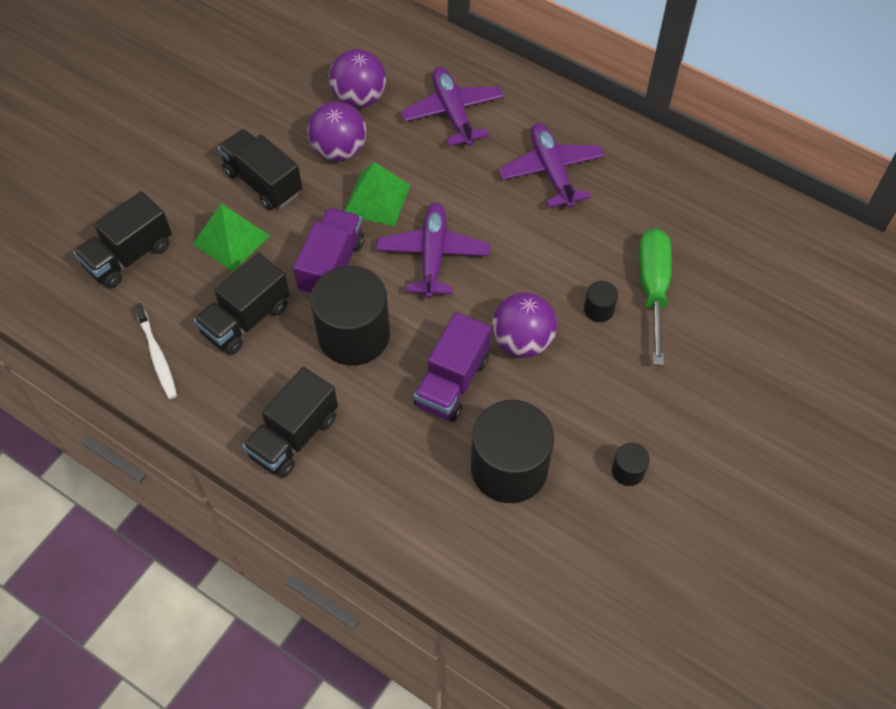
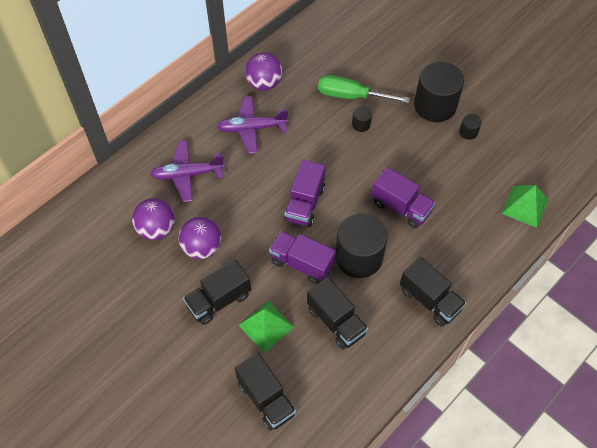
camera: 80 degrees left, 0 degrees up
white toothbrush [134,303,177,399] -> none
green pyramid [345,162,410,226] -> green pyramid moved to [502,185,548,228]
purple plane [376,203,490,299] -> purple truck [284,160,325,227]
black cylinder [471,400,554,503] -> black cylinder moved to [414,62,464,122]
purple ball [492,292,557,358] -> purple ball moved to [245,52,282,91]

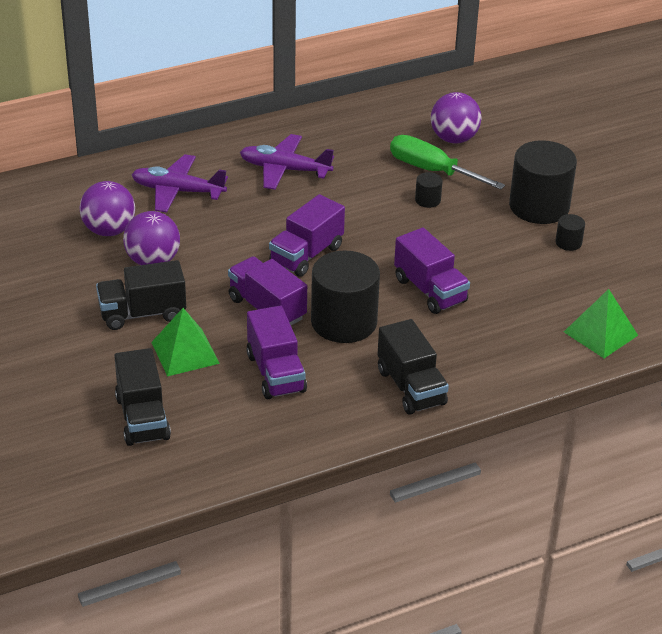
camera: 20 degrees right, 20 degrees down
purple ball [245,52,282,91] -> purple ball moved to [431,92,482,144]
black truck [307,277,368,350] -> purple truck [246,306,307,399]

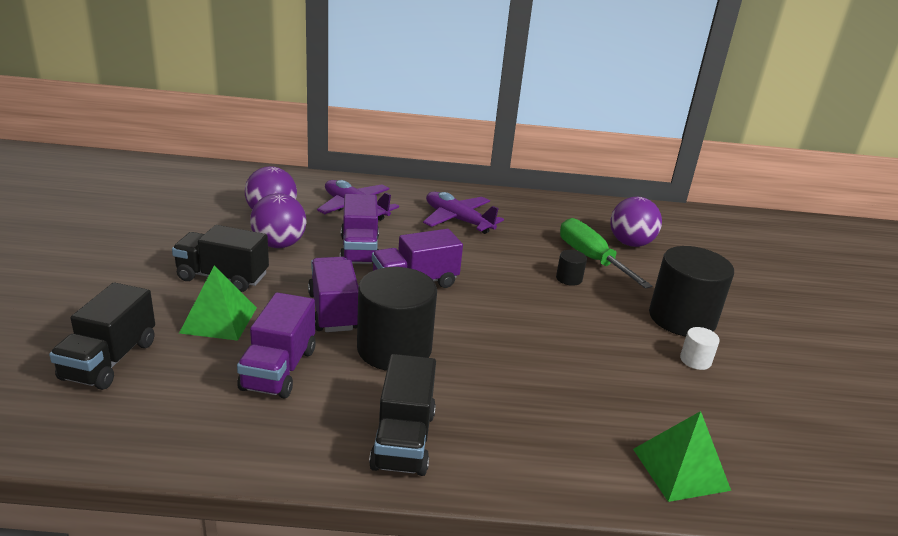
camera: 25 degrees right, 10 degrees down
purple truck [394,228,470,314] -> purple truck moved to [340,194,379,264]
black cylinder [555,214,585,251] -> white cylinder [680,327,720,370]

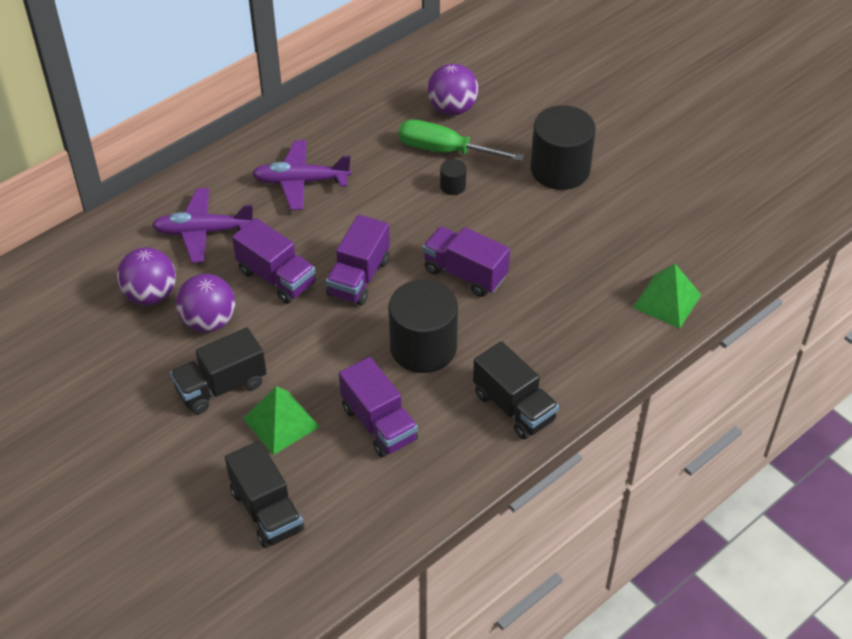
camera: 40 degrees left, 20 degrees up
purple truck [308,257,358,332] -> purple truck moved to [423,226,510,297]
white cylinder [680,327,720,370] -> none

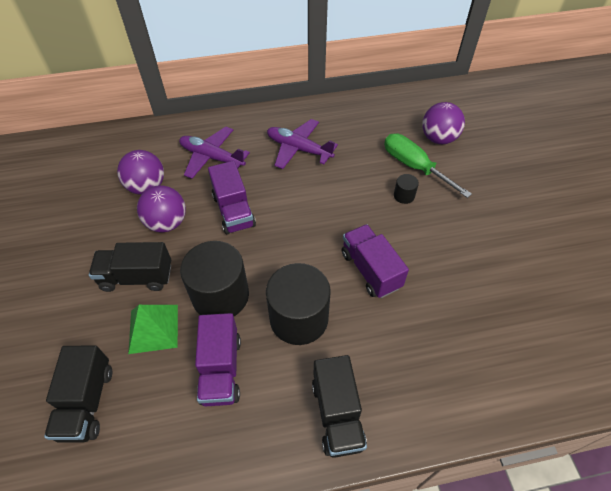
camera: 30 degrees right, 5 degrees up
purple truck [326,215,390,305] -> none
black cylinder [531,105,596,190] -> black cylinder moved to [180,241,249,316]
green pyramid [633,264,701,329] -> none

